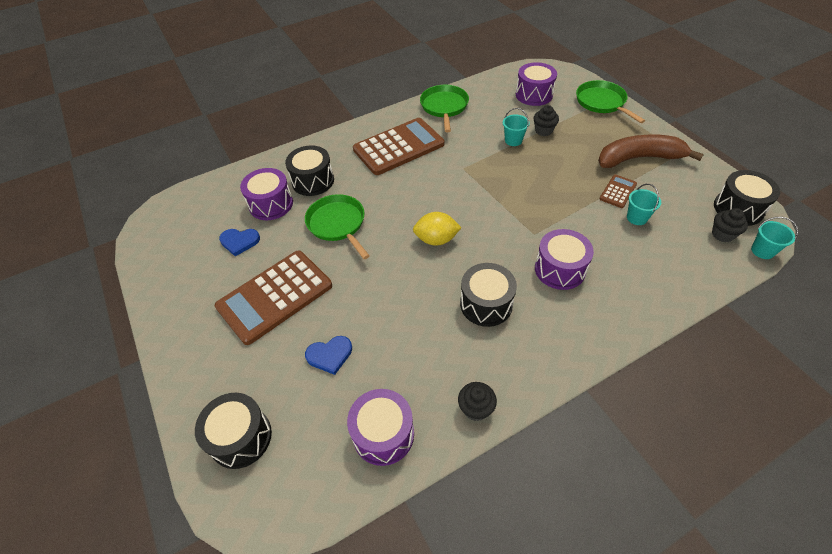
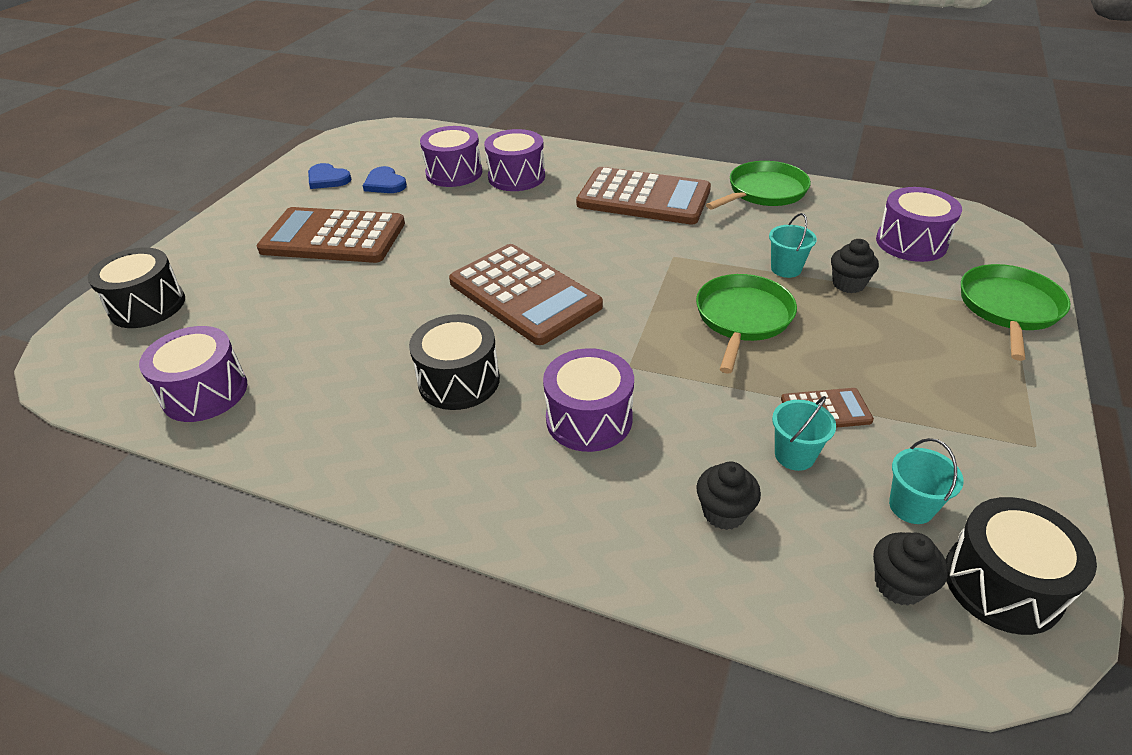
camera: 50 degrees right, 10 degrees down
black drum [285,146,334,196] -> purple drum [484,129,545,191]
green pan [305,194,370,259] -> green pan moved to [696,274,797,374]
blue heart [305,336,352,375] -> blue heart moved to [308,163,351,189]
yellow lemon [413,212,462,246] -> brown calculator [449,244,603,345]
black cupcake [458,382,497,421] -> black cupcake moved to [696,462,761,530]
brown banana [598,134,704,168] -> none
turquoise bucket [751,217,798,259] -> turquoise bucket moved to [889,438,964,524]

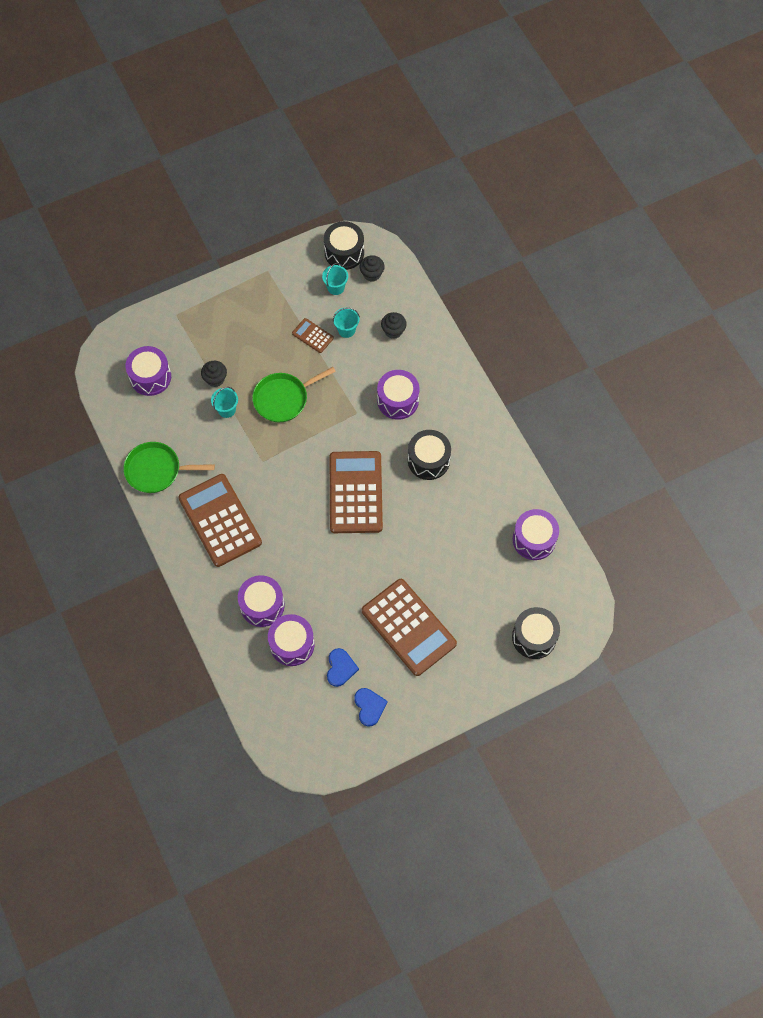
camera: 140 degrees left, 25 degrees up
green pan [961,264,1070,361] -> none

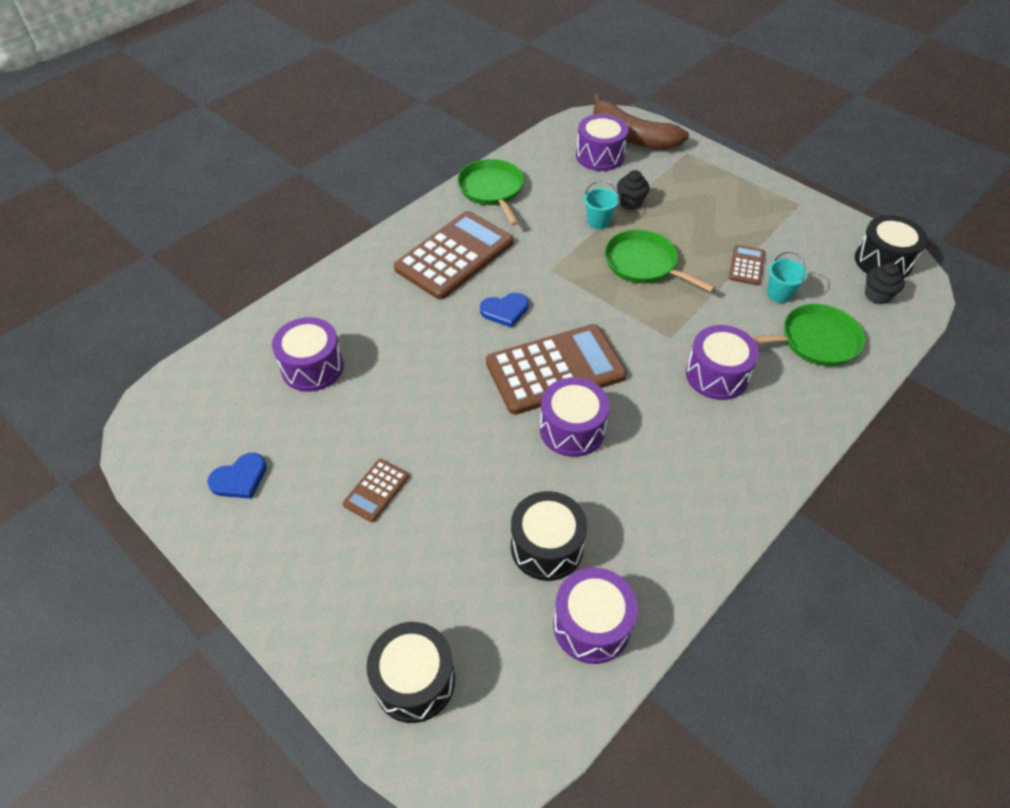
camera: 70 degrees right, 15 degrees down
purple drum [238,575,285,627] -> purple drum moved to [540,377,610,457]
turquoise bucket [322,263,348,295] -> none
blue heart [327,648,359,687] -> blue heart moved to [480,293,529,328]
brown calculator [362,579,457,676] -> brown calculator [343,459,409,522], size x0.45
black cupcake [381,312,407,339] -> green pan [751,304,865,366]
black drum [408,430,451,480] -> black drum moved to [511,491,587,581]
none -> brown banana [593,93,689,149]

